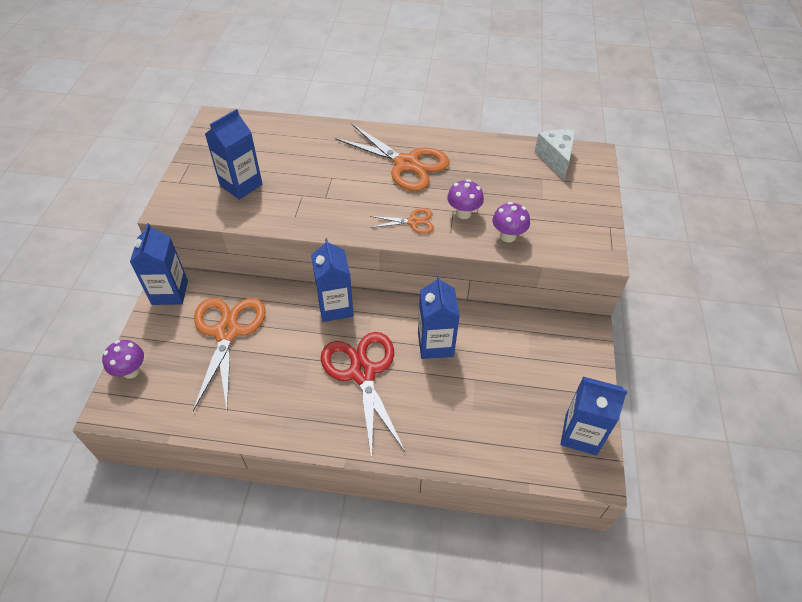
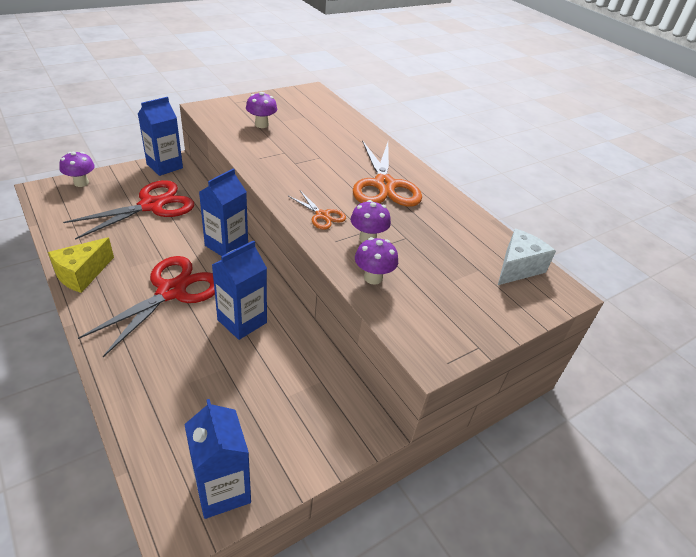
camera: 45 degrees right, 10 degrees down
orange scissors [193,298,266,411] -> red scissors [63,180,194,240]
blue carton [205,109,262,200] -> purple mushroom [246,92,277,128]
none -> yellow cheese [48,237,114,293]

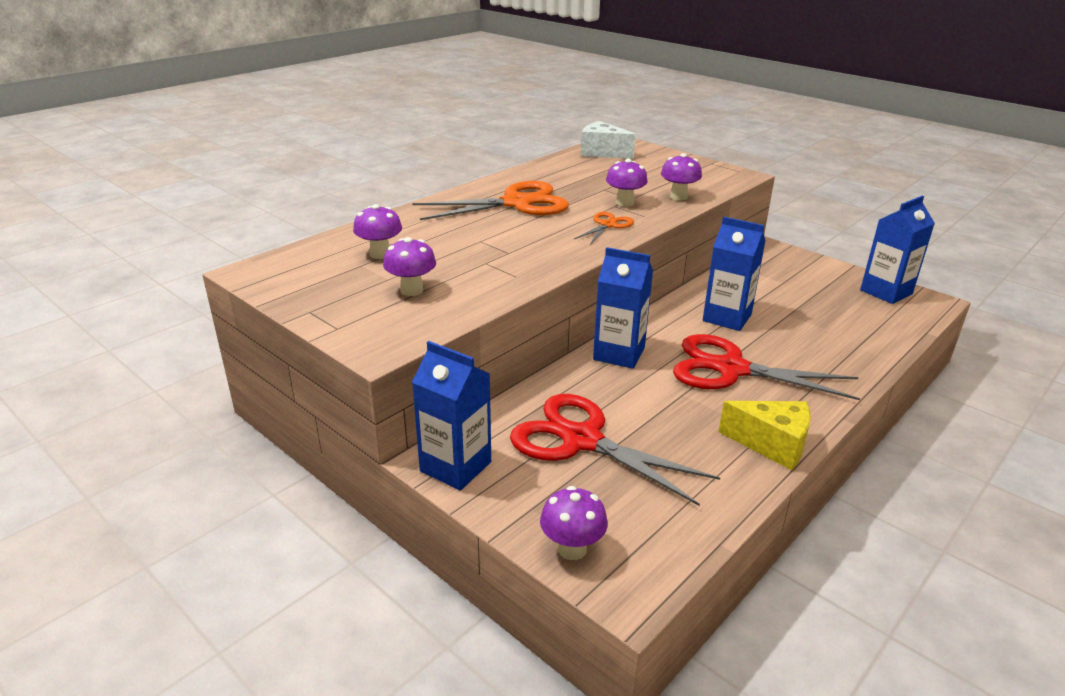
camera: 100 degrees left, 10 degrees down
none -> purple mushroom [353,204,402,259]

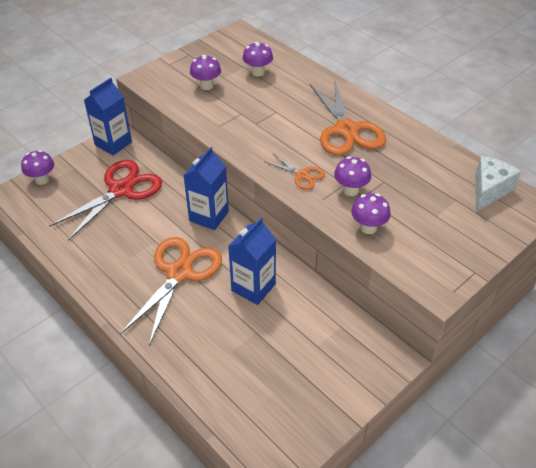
camera: 95 degrees right, 15 degrees up
red scissors [673,334,860,400] -> orange scissors [120,237,222,345]
yellow cheese [718,401,811,470] -> none
blue carton [860,196,935,304] -> none

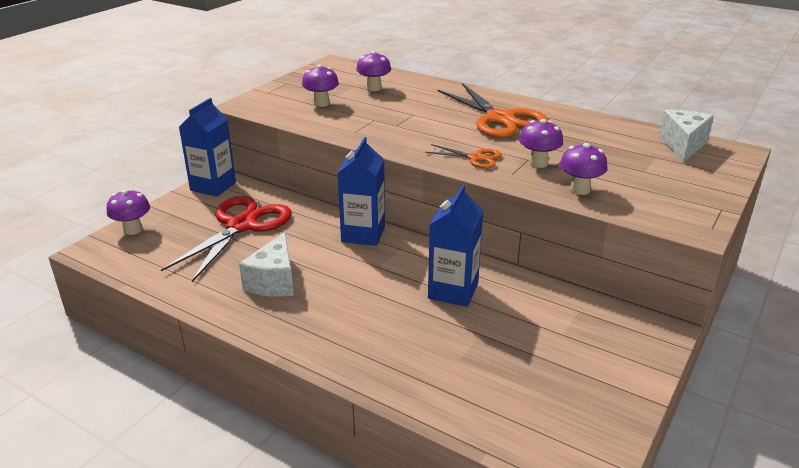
camera: 15 degrees left, 15 degrees down
orange scissors [120,237,222,345] -> none
none -> white cheese [239,232,294,297]

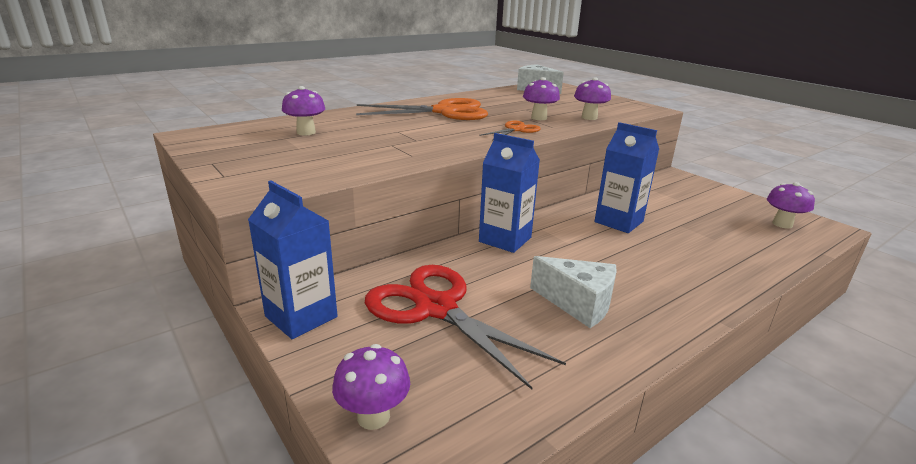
camera: 70 degrees left, 5 degrees down
purple mushroom [302,64,339,107] -> purple mushroom moved to [767,182,815,229]

